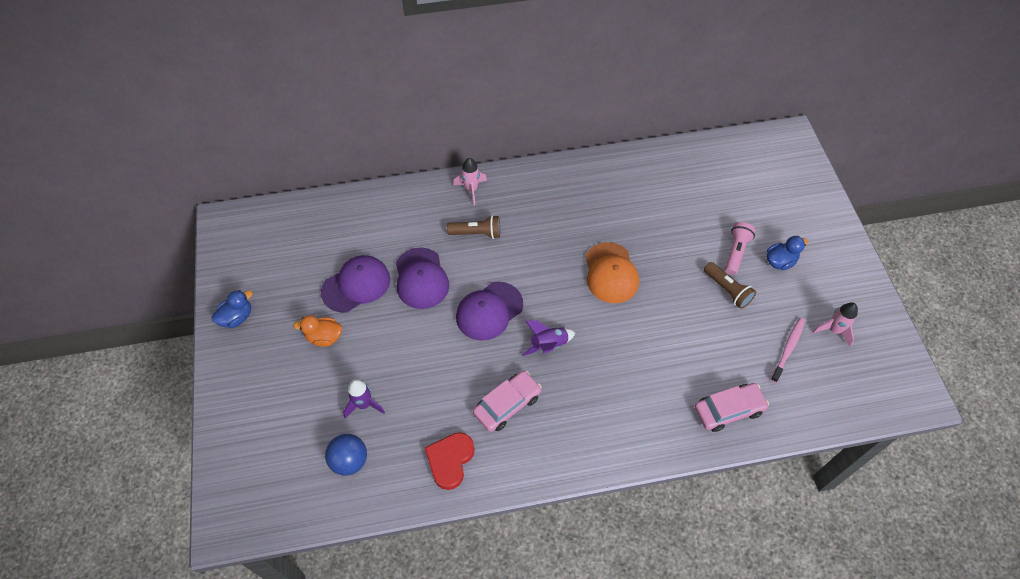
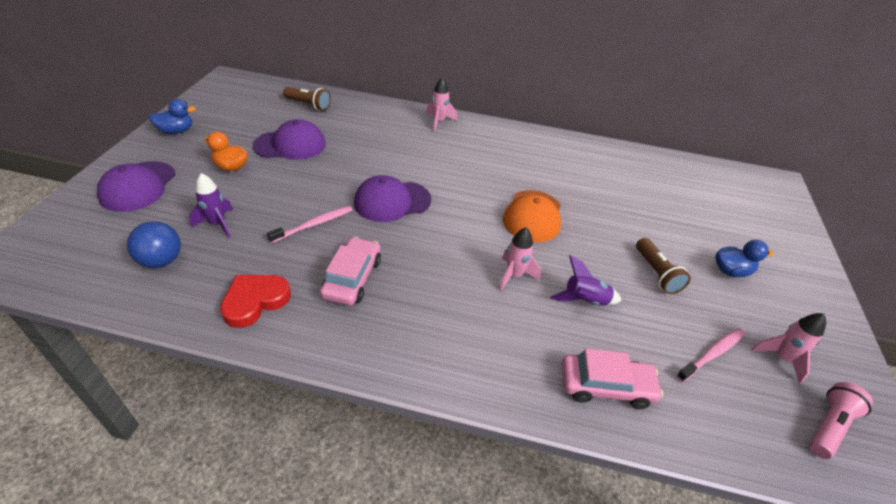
camera: 20 degrees right, 15 degrees down
purple cap [396,247,449,309] -> purple cap moved to [97,161,175,212]
brown flashlight [447,215,500,239] -> brown flashlight moved to [283,87,331,111]
pink car [473,371,542,432] -> pink car turned 60 degrees counterclockwise [320,237,381,305]
purple rocket [522,320,575,356] -> purple rocket moved to [550,255,622,306]
pink flashlight [725,222,756,275] -> pink flashlight moved to [810,382,873,459]
none -> pink toothbrush [267,206,353,243]
none -> pink rocket [499,227,541,291]

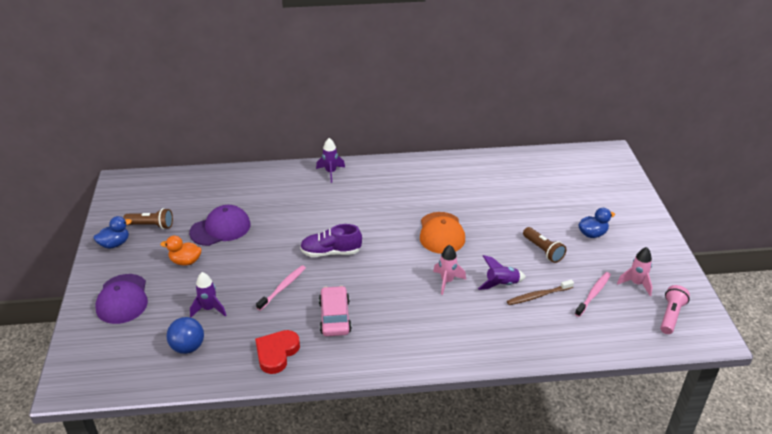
camera: 15 degrees left, 5 degrees down
brown flashlight [283,87,331,111] -> brown flashlight moved to [123,208,173,229]
purple cap [354,175,431,222] -> purple shoe [300,224,362,257]
pink rocket [426,77,457,131] -> purple rocket [316,138,345,183]
pink car [562,348,663,409] -> none
none -> brown toothbrush [507,280,574,305]

